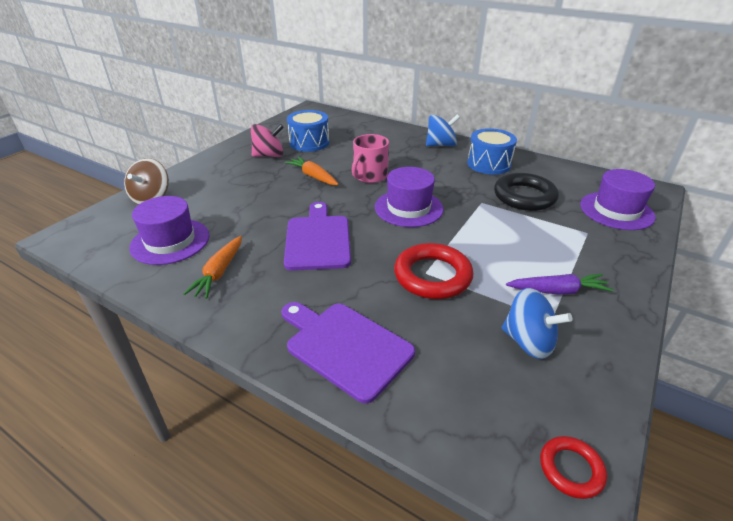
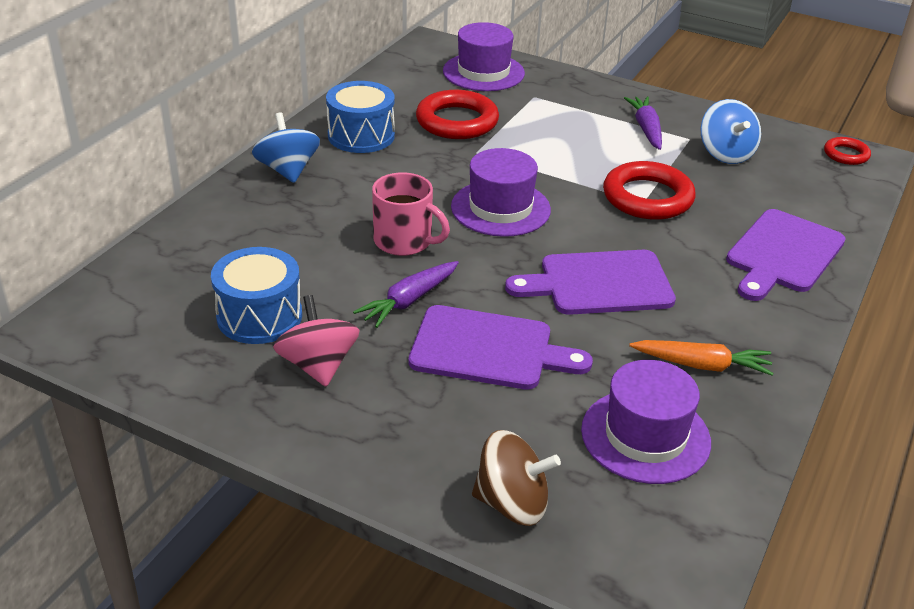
camera: 95 degrees left, 0 degrees up
orange carrot [285,157,339,185] -> purple carrot [353,261,459,328]
black ring [494,173,559,211] -> red ring [416,90,499,139]
blue spinning top [502,288,572,359] -> blue spinning top turned 135 degrees clockwise [701,99,761,164]
none -> purple cutting board [409,305,593,390]

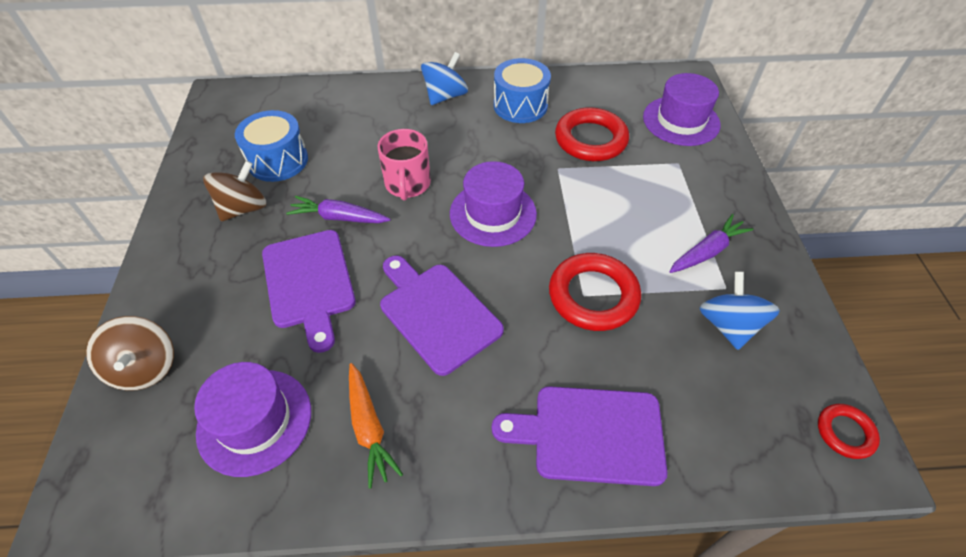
camera: 60 degrees right, 15 degrees up
pink spinning top [273,295,360,387] -> brown spinning top [203,161,267,221]
blue spinning top [701,99,761,164] -> blue spinning top turned 135 degrees clockwise [700,272,780,350]

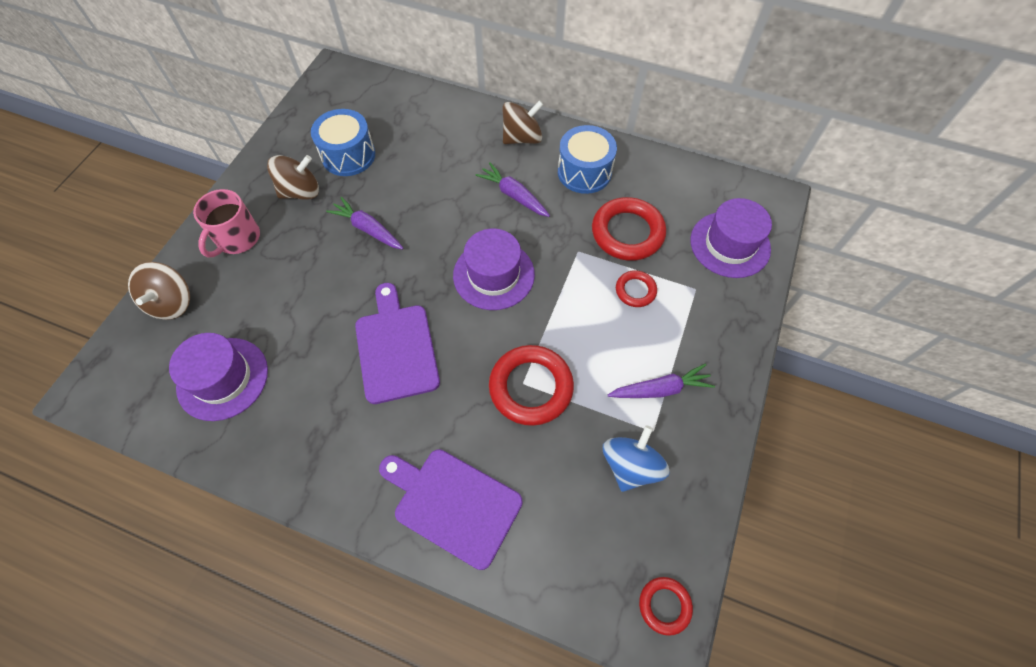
camera: 25 degrees right, 10 degrees up
purple cutting board [262,230,356,353] -> none
orange carrot [349,363,403,489] -> none
pink mug [378,129,431,201] -> pink mug moved to [193,189,260,257]
blue spinning top [421,52,468,105] -> brown spinning top [502,100,544,144]
none -> purple carrot [475,162,550,217]
none -> red ring [616,270,657,307]

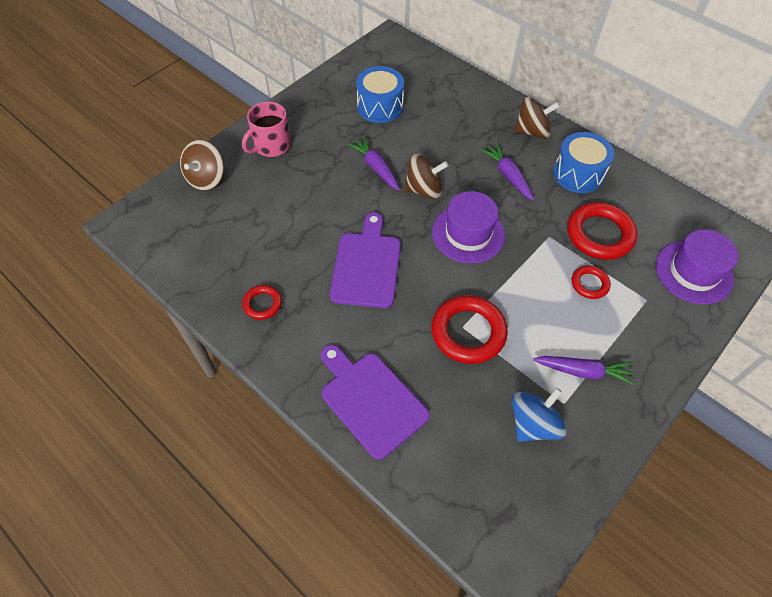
camera: 20 degrees right, 5 degrees down
purple hat [169,333,268,421] -> none
brown spinning top [267,155,319,200] -> brown spinning top moved to [404,154,448,199]
red ring [639,577,693,636] -> red ring moved to [242,285,282,320]

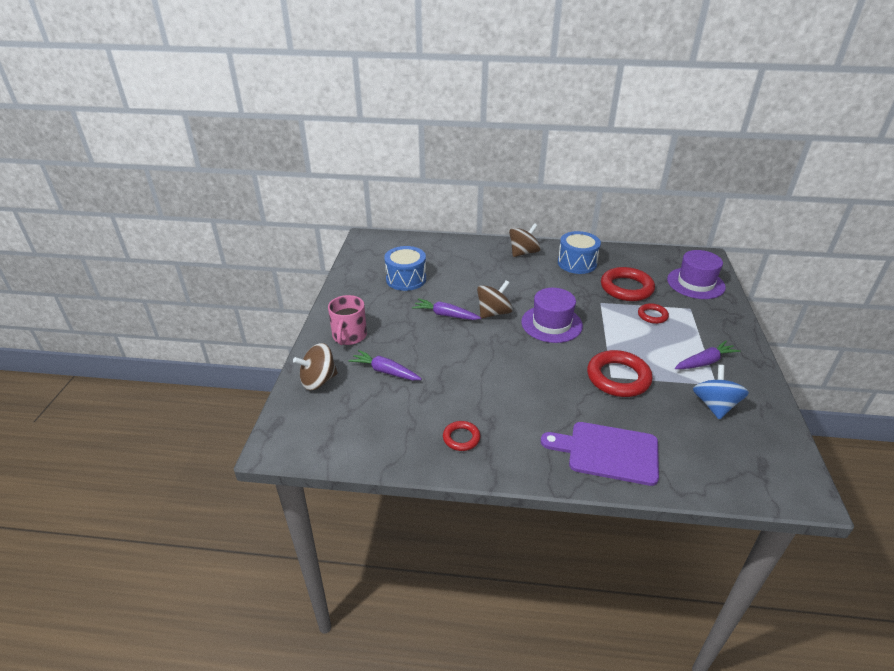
camera: 35 degrees left, 20 degrees down
brown spinning top [180,140,224,191] -> brown spinning top turned 75 degrees clockwise [293,343,338,390]
purple cutting board [330,212,401,308] -> none
purple carrot [481,143,534,201] -> purple carrot moved to [349,350,422,380]

